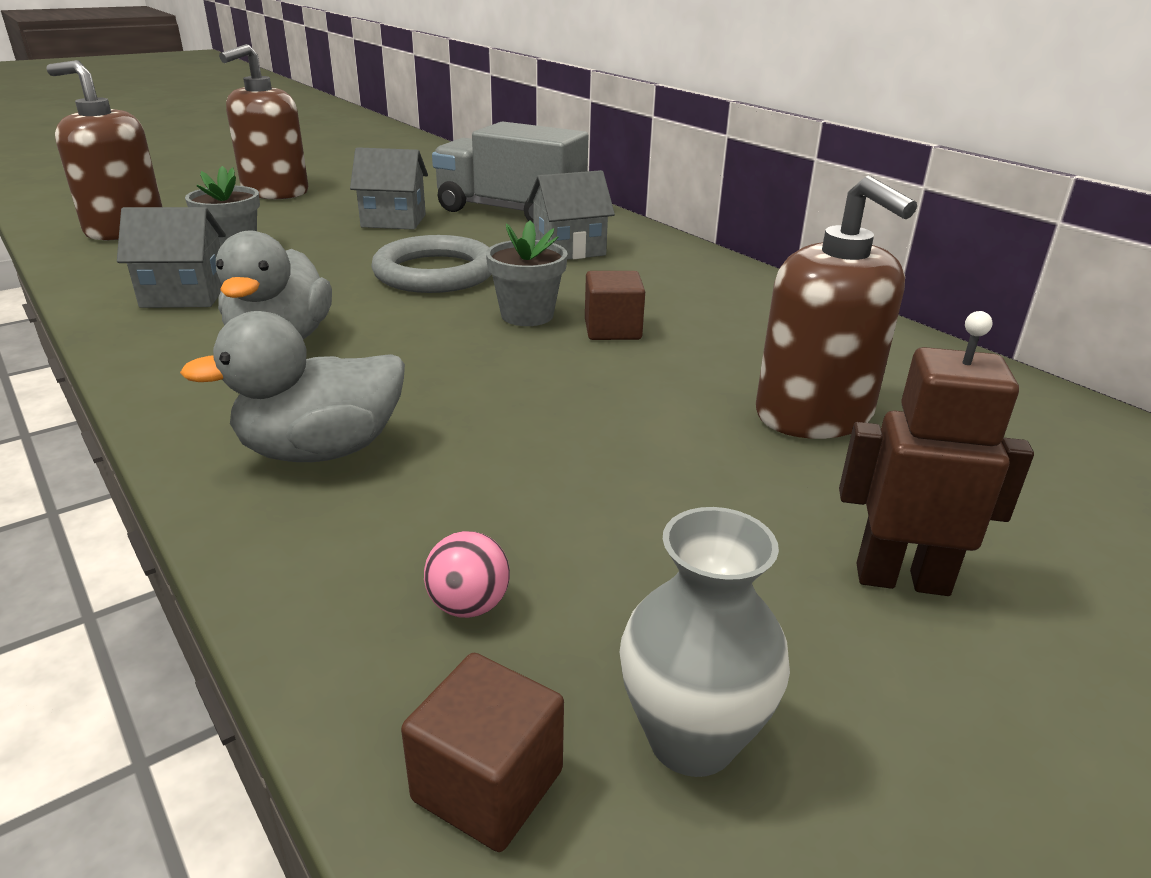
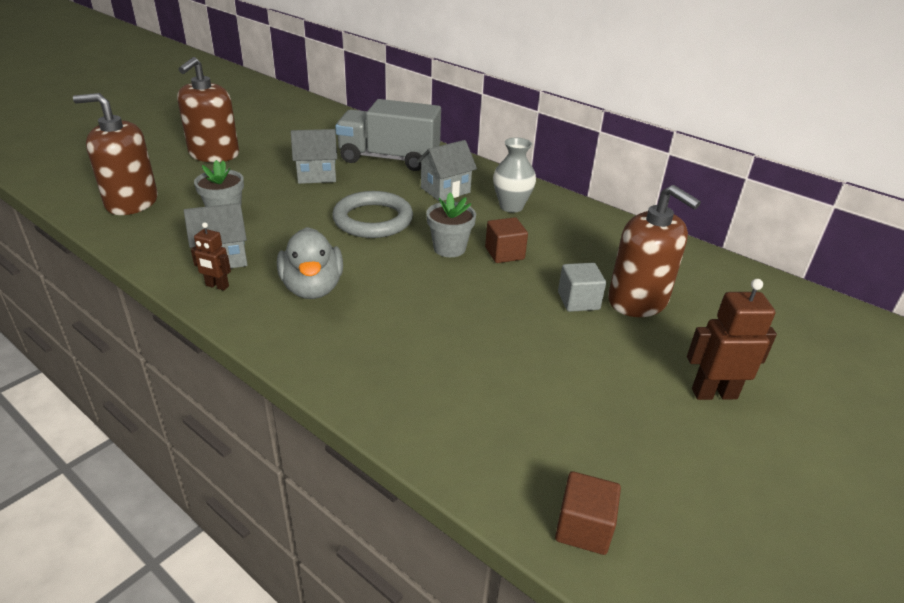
camera: 15 degrees left, 5 degrees up
grey duck [180,311,405,462] -> none
pink ball [424,531,510,618] -> none
grey vase [620,507,790,777] -> grey vase moved to [493,138,536,213]
none -> brown robot [191,222,231,291]
none -> grey cube [558,263,606,312]

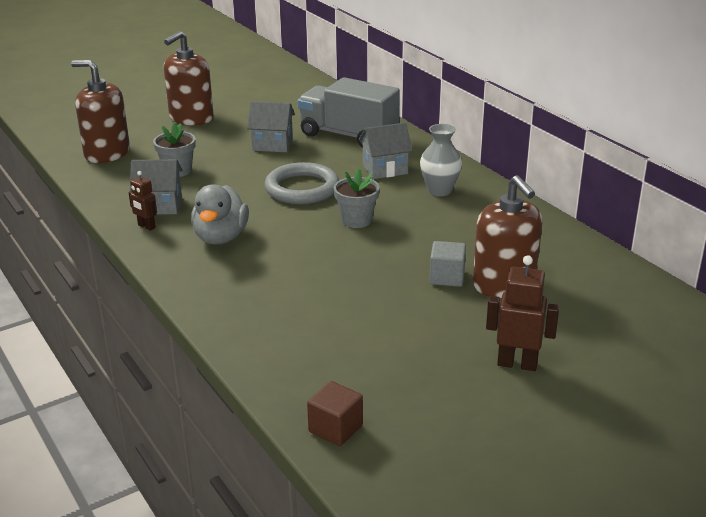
camera: 20 degrees right, 5 degrees down
brown cube [485,217,528,263] -> none

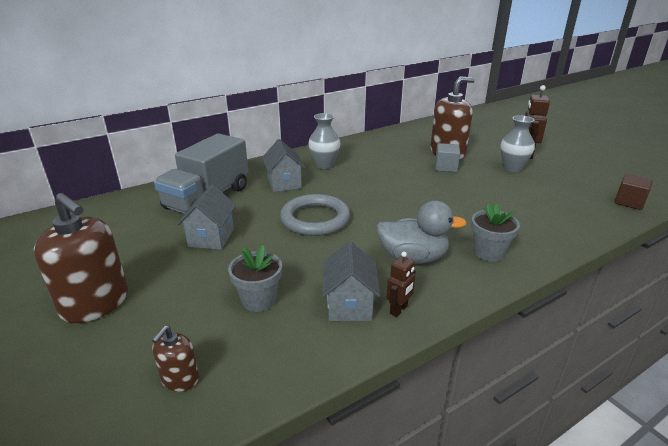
camera: 90 degrees left, 0 degrees up
brown soap dispenser [71,60,130,163] -> brown soap dispenser [152,326,199,392], size x0.49
grey flower pot [334,168,380,228] -> grey flower pot moved to [471,203,520,262]
none -> grey vase [500,115,535,172]

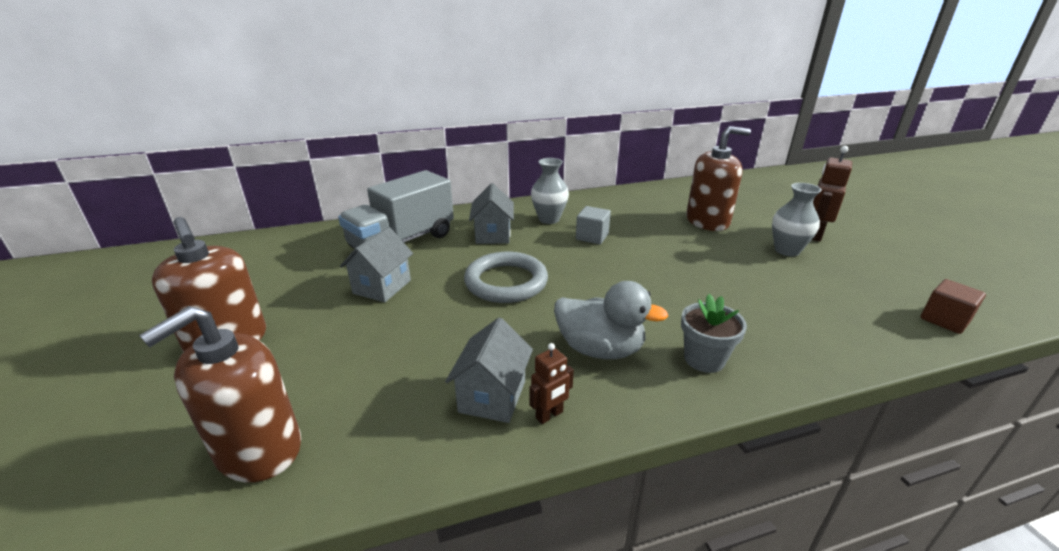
camera: 15 degrees right, 0 degrees up
brown soap dispenser [152,326,199,392] -> brown soap dispenser [139,306,301,482], size x2.03
grey flower pot [228,245,282,312] -> none
grey cube [435,143,460,172] -> grey cube moved to [576,206,611,244]

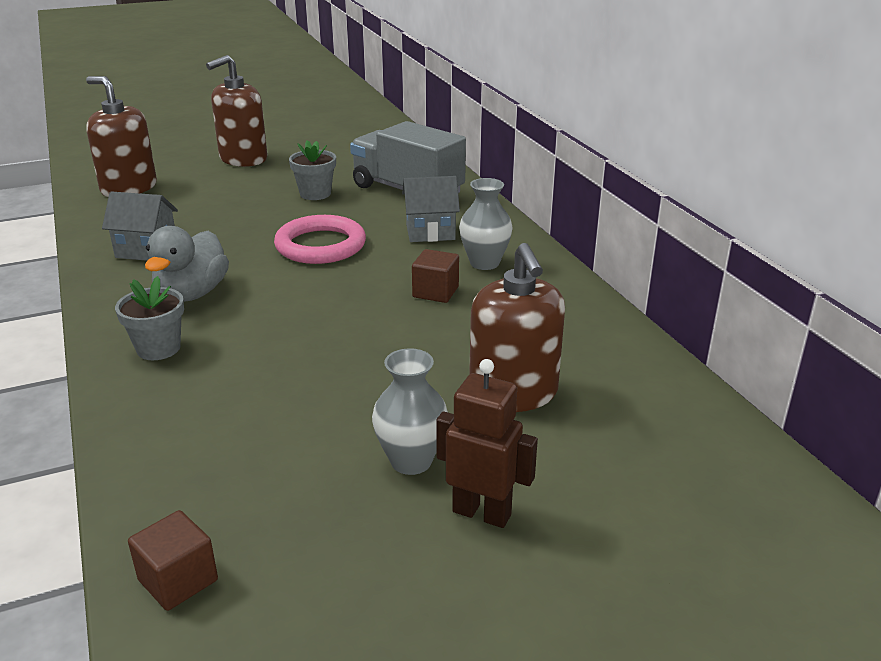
camera: 85 degrees right, 0 degrees up
grey house [340,227,413,302] -> grey flower pot [289,141,336,200]
grey ring [464,252,548,303] -> pink ring [274,215,366,264]
brown robot [530,343,574,424] -> none
grey cube [576,206,611,244] -> brown cube [412,249,459,303]

